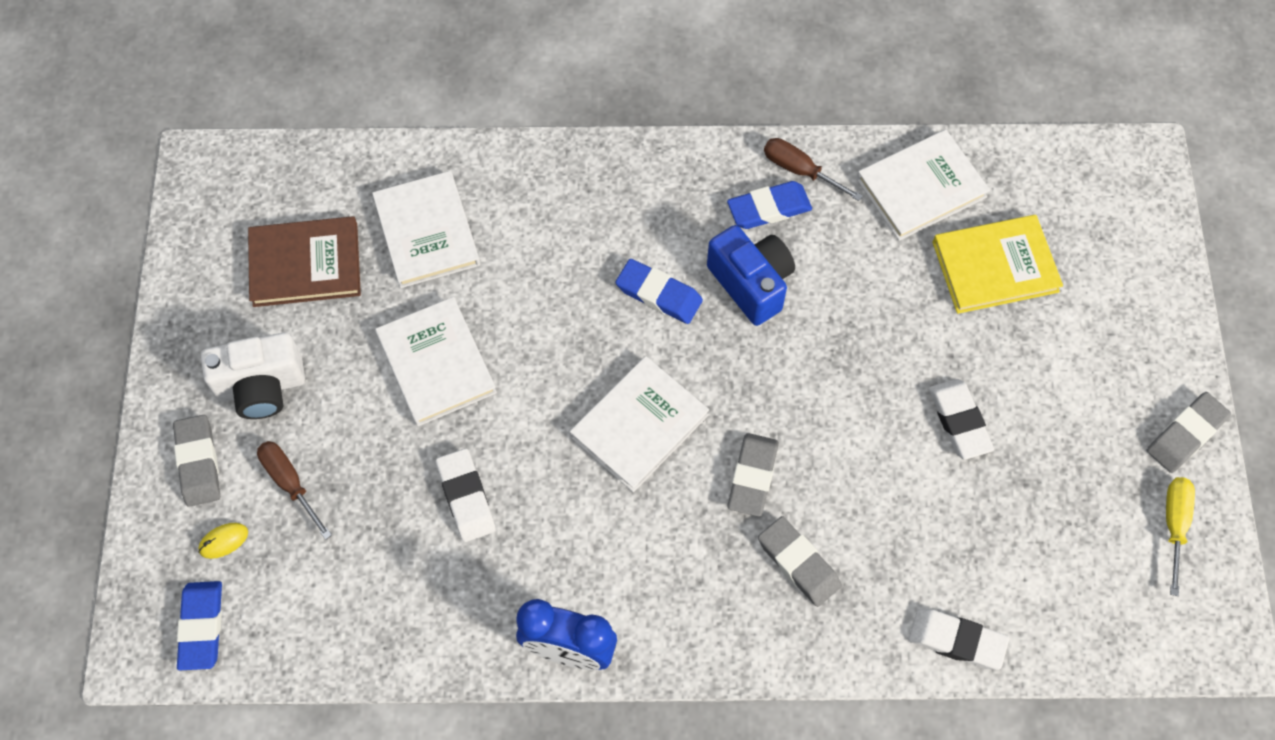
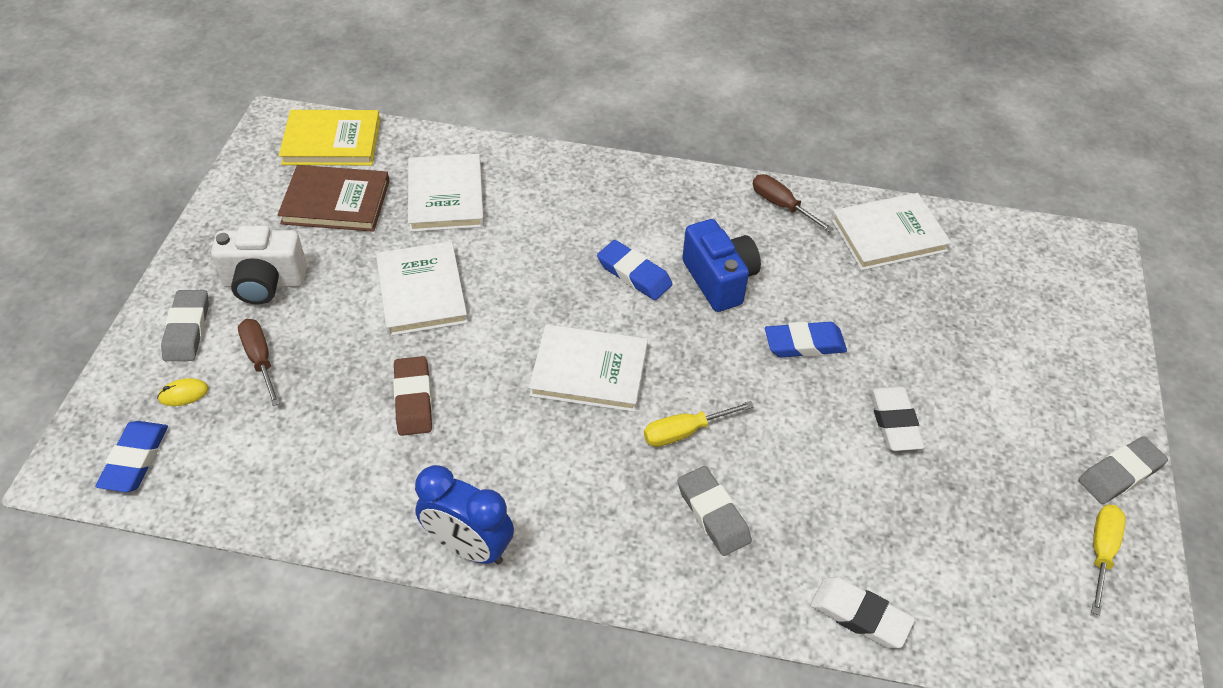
camera: 10 degrees right, 15 degrees down
white eraser [436,448,496,542] -> brown eraser [393,356,432,436]
white book [570,356,709,492] -> white book turned 45 degrees clockwise [529,324,648,412]
blue eraser [727,181,812,229] -> blue eraser moved to [765,322,847,358]
grey eraser [727,433,779,517] -> yellow screwdriver [644,401,754,447]
yellow book [933,215,1063,314] -> yellow book moved to [279,110,380,165]

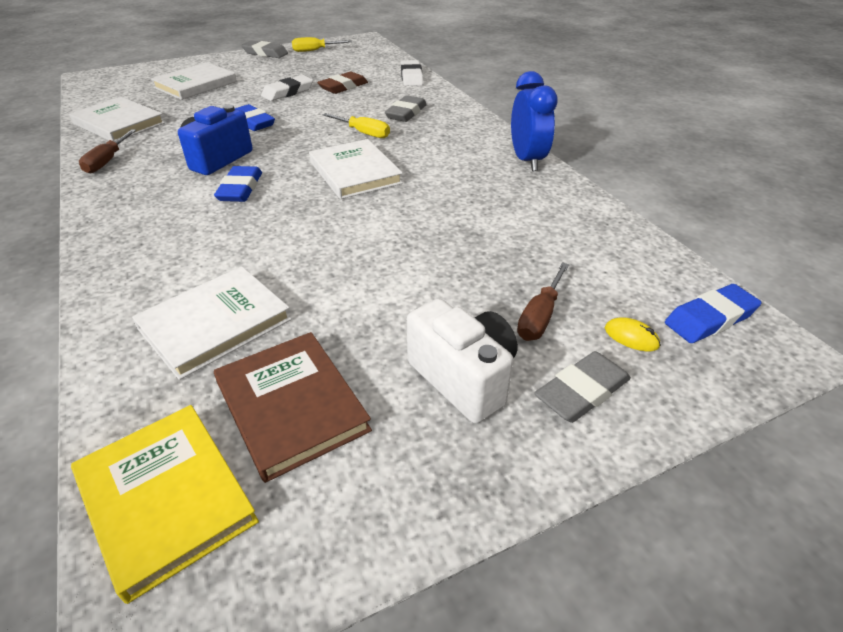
camera: 125 degrees left, 10 degrees down
white book [376,241,468,336] -> white book moved to [151,62,237,100]
brown eraser [393,356,432,436] -> brown eraser moved to [317,72,368,94]

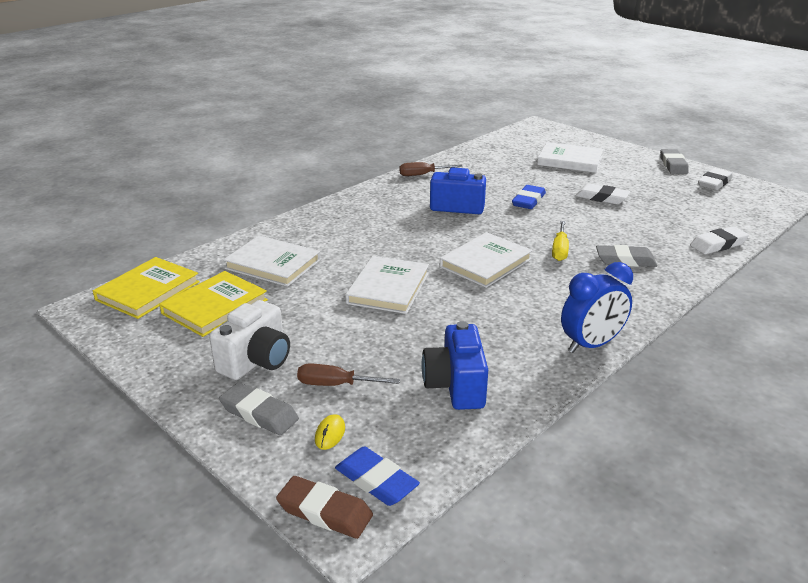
camera: 70 degrees right, 10 degrees down
white book [69,97,165,142] -> white book moved to [345,256,429,314]
blue eraser [214,166,262,202] -> none
brown book [214,332,372,483] -> yellow book [159,271,268,337]
yellow screwdriver [292,37,352,52] -> white eraser [698,168,733,190]
brown eraser [317,72,368,94] -> brown eraser moved to [276,476,373,539]
none -> blue camera [421,321,488,410]

